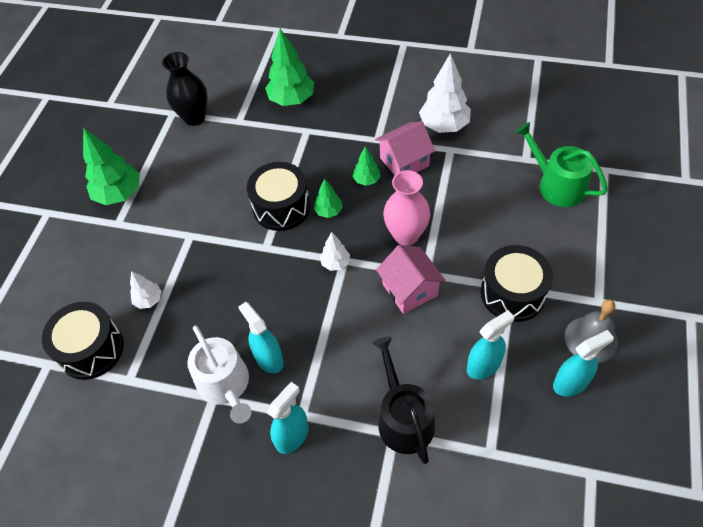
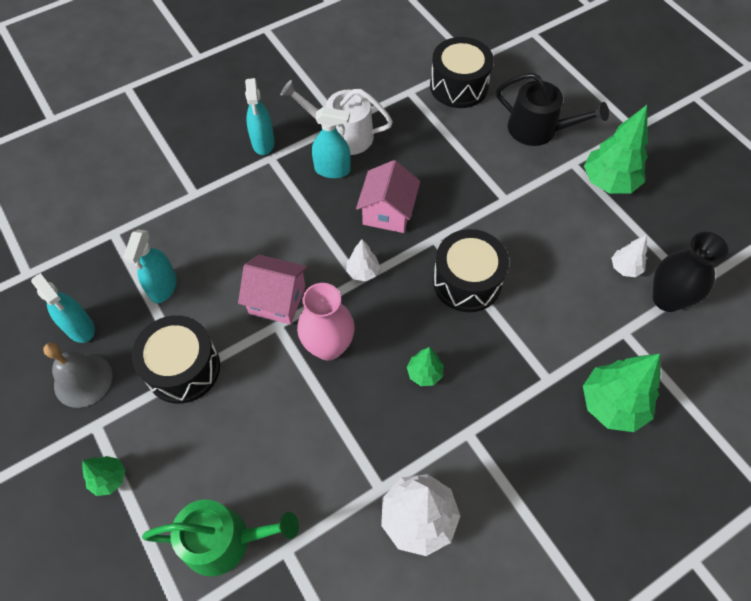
camera: 130 degrees right, 5 degrees up
white tree [130,271,162,309] -> white tree moved to [611,235,647,277]
green tree [314,179,343,218] -> green tree moved to [82,456,125,496]
black watering can [372,337,435,464] -> black watering can moved to [496,73,609,146]
pink house [375,121,435,175] -> pink house moved to [356,160,420,233]
turquoise spray bottle [553,330,614,397] -> turquoise spray bottle turned 60 degrees counterclockwise [31,273,95,343]

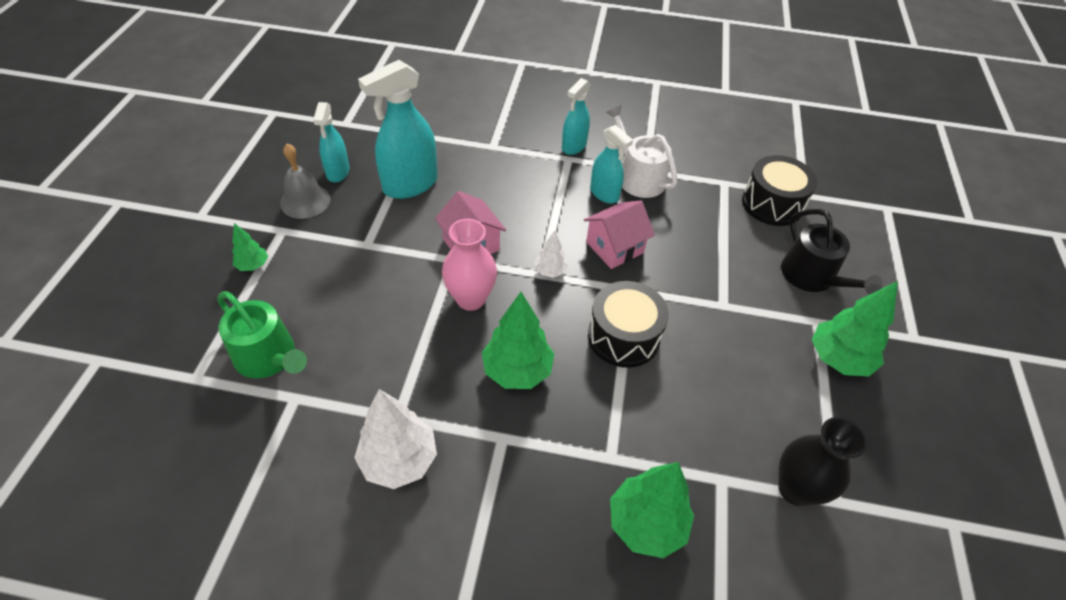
camera: 40 degrees right, 10 degrees down
turquoise spray bottle [123,229,177,303] -> turquoise spray bottle [358,60,438,199], size x1.67
black drum [132,315,220,404] -> none
green tree [407,347,444,386] -> green tree [482,292,554,389], size x1.91
white tree [611,235,647,277] -> none

